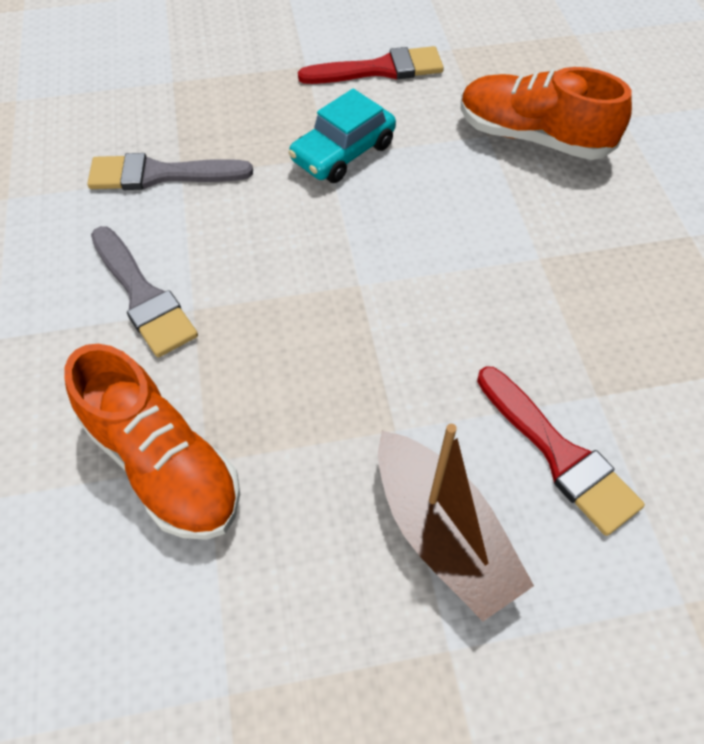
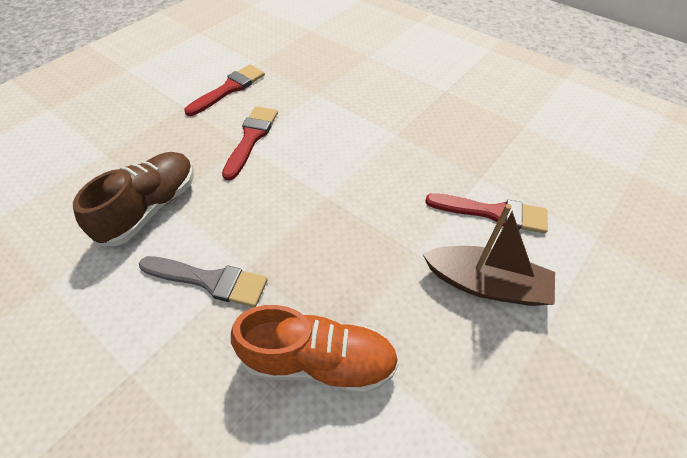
camera: 40 degrees left, 5 degrees down
grey brush [87,153,253,190] -> brown shoe [73,152,194,246]
turquoise car [288,89,396,183] -> red brush [222,106,278,181]
orange shoe [461,67,632,160] -> none

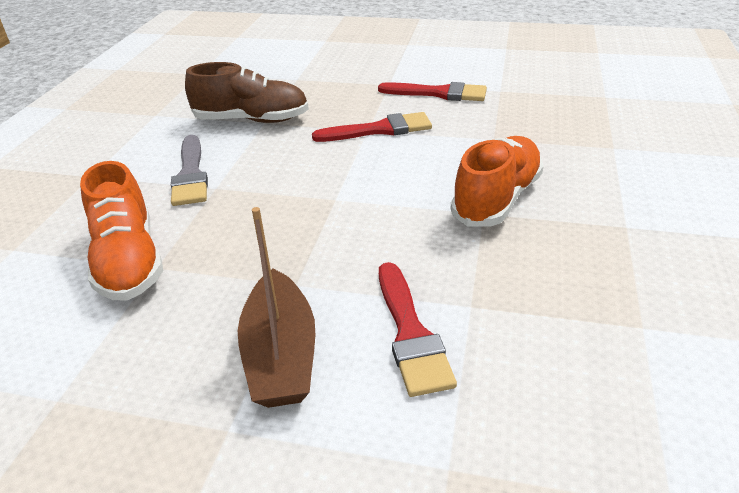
camera: 65 degrees right, 15 degrees down
none -> orange shoe [450,136,544,227]

